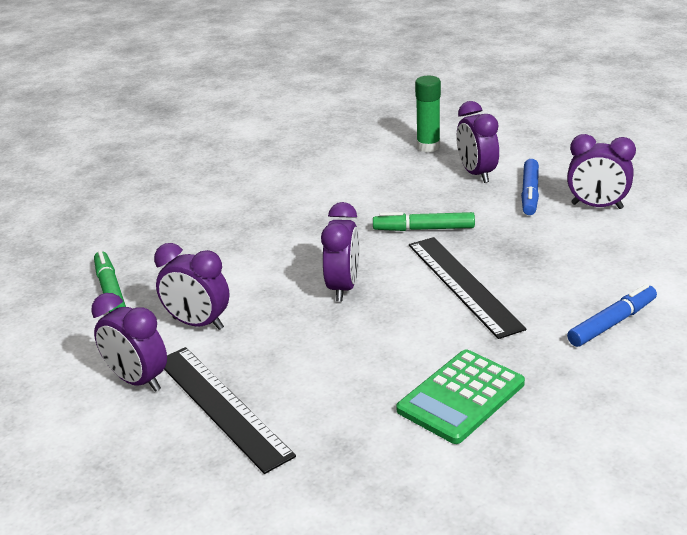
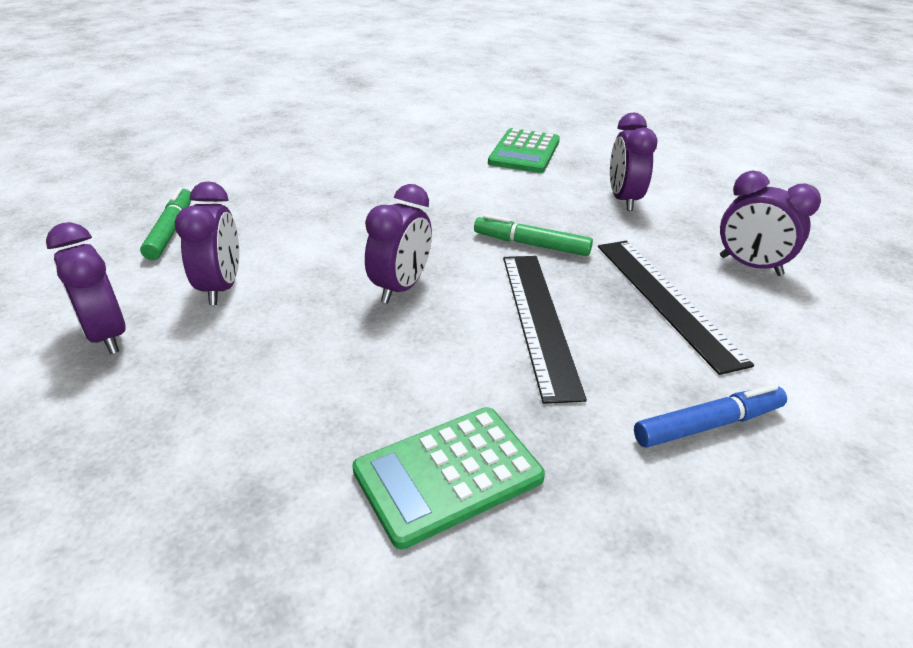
camera: 15 degrees right, 5 degrees up
purple clock [154,243,229,330] -> purple clock turned 135 degrees counterclockwise [175,181,239,305]
black ruler [164,347,296,474] -> black ruler moved to [598,241,754,375]
green glue stick [415,76,441,152] -> none
blue marker [521,159,539,215] -> none
none -> green calculator [488,128,560,173]

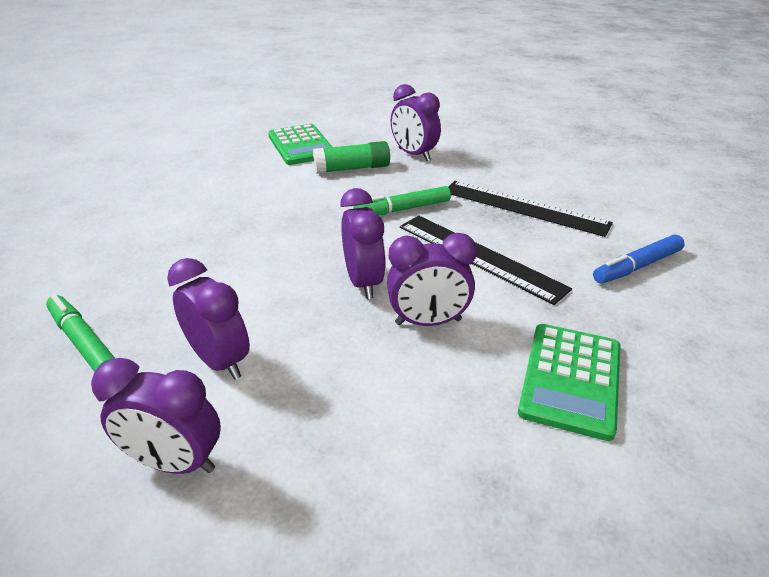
camera: 40 degrees left, 0 degrees up
blue marker [634,384,787,448] -> blue marker turned 150 degrees counterclockwise [593,234,685,283]
purple clock [720,171,821,276] -> purple clock moved to [387,233,477,326]
none -> green glue stick [313,141,390,173]

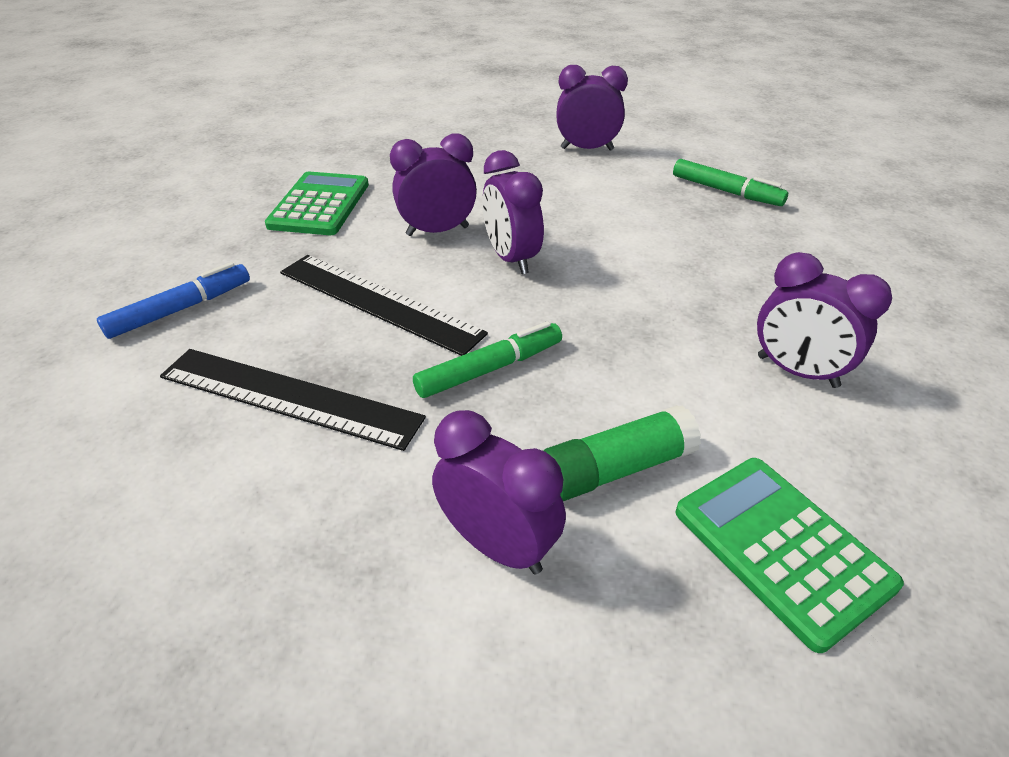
camera: 170 degrees right, 5 degrees up
purple clock [167,258,250,380] -> purple clock moved to [757,252,892,388]

